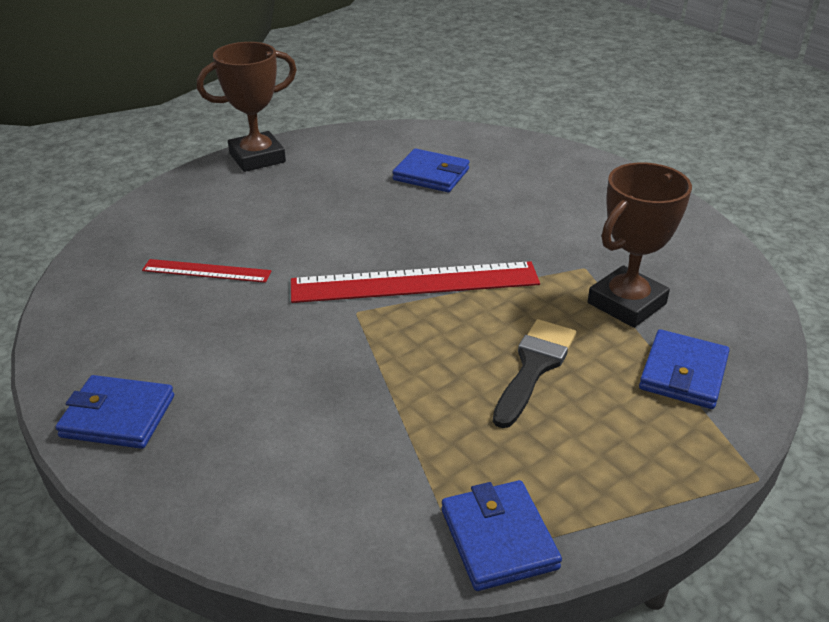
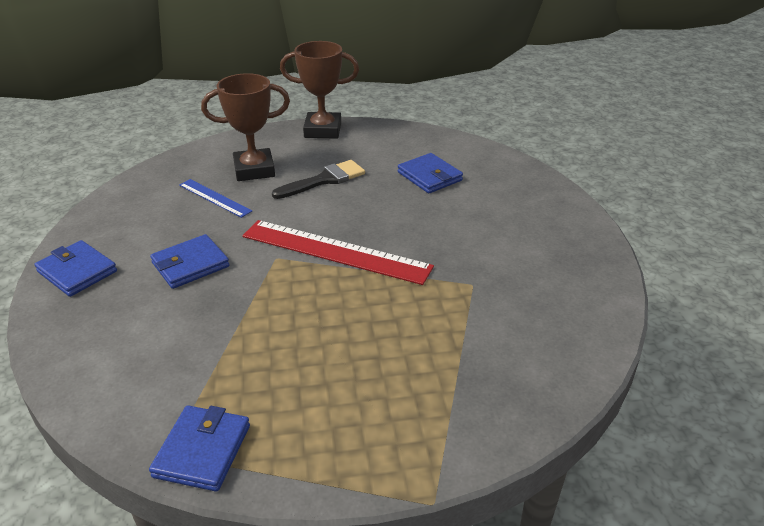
camera: 30 degrees right, 0 degrees up
red ruler [142,259,272,283] -> blue ruler [179,179,252,218]
black brush [493,319,577,428] -> black brush moved to [272,160,365,199]
brown trophy [588,162,692,328] -> brown trophy moved to [201,73,290,181]
blue wallet [639,329,730,409] -> blue wallet moved to [150,234,229,289]

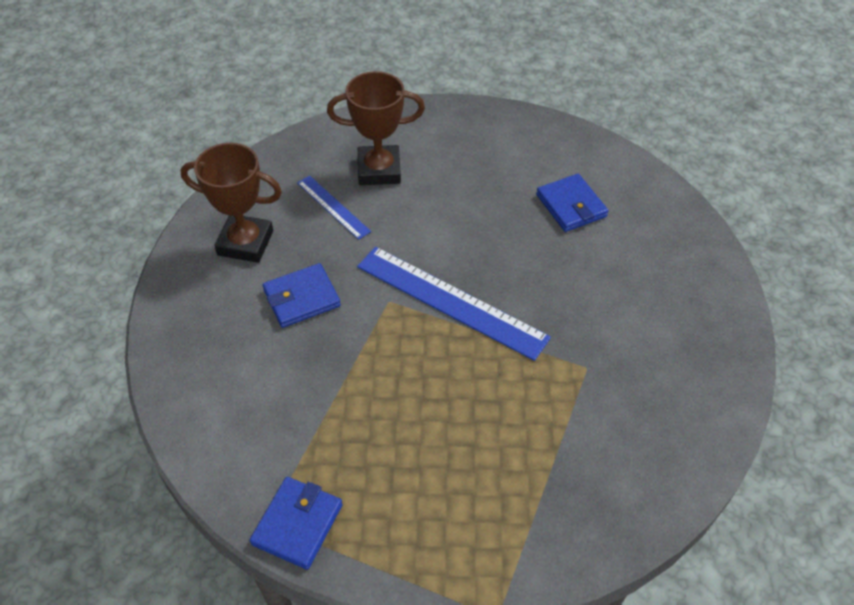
camera: 10 degrees right, 15 degrees up
blue wallet [34,240,117,297] -> none
red ruler [242,220,434,285] -> blue ruler [357,247,551,361]
black brush [272,160,365,199] -> none
brown trophy [280,41,359,139] -> brown trophy moved to [180,143,282,263]

